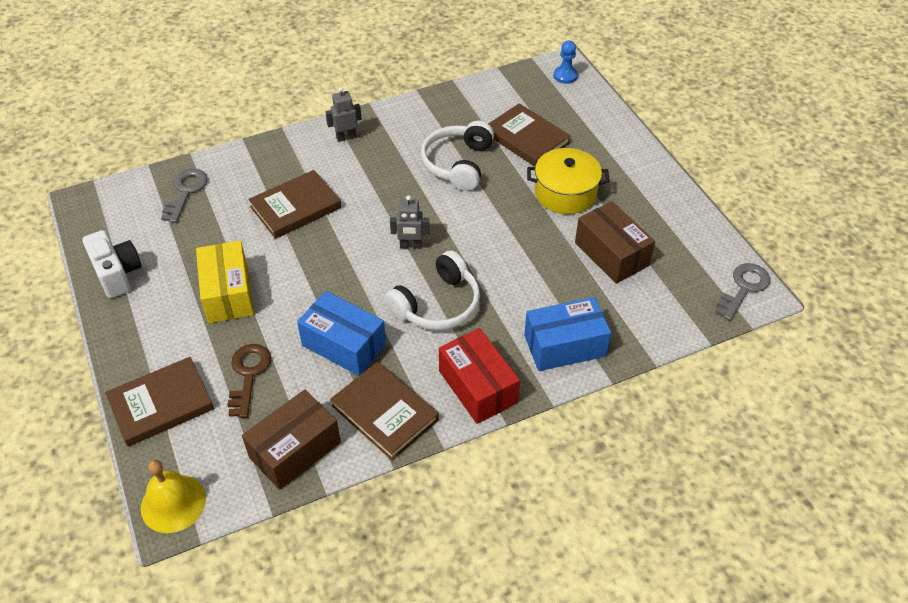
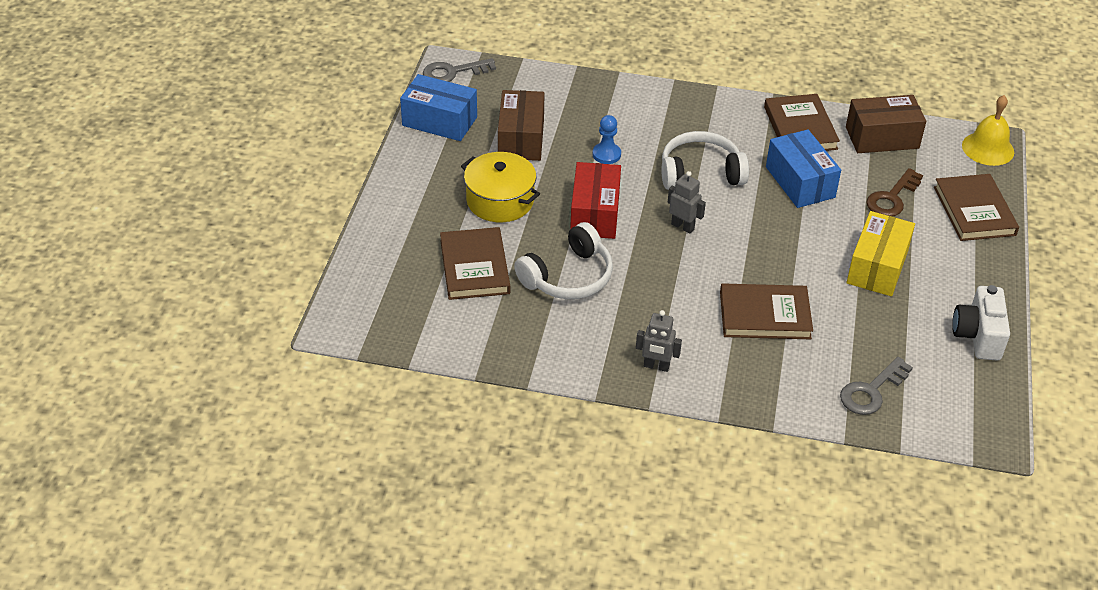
camera: 145 degrees left, 5 degrees down
brown book [105,357,214,447] -> brown book turned 75 degrees clockwise [934,174,1019,241]
red box [439,328,520,424] -> red box moved to [570,162,621,239]
blue box [524,297,611,371] -> blue box moved to [400,74,477,141]
blue pawn [553,41,578,84] -> blue pawn moved to [592,115,621,164]

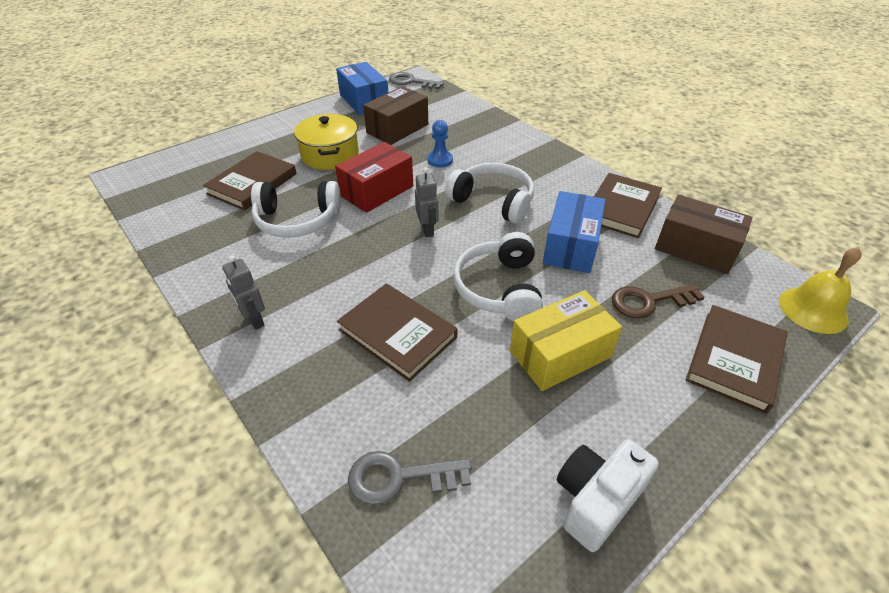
camera: 40 degrees right, 0 degrees up
none -> white headphones [453,232,543,321]

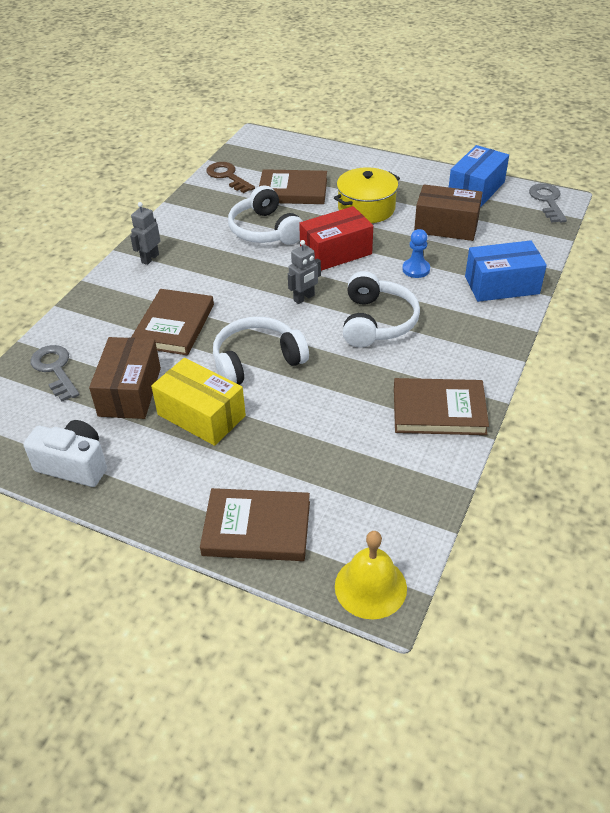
camera: 65 degrees right, 0 degrees up
red box [335,142,413,213] -> red box turned 45 degrees counterclockwise [299,206,373,271]
blue box [543,191,606,273] -> blue box moved to [465,240,547,302]
brown key [612,284,705,319] -> brown key moved to [206,162,255,193]
brown box [655,195,753,274] -> brown box moved to [89,337,161,419]

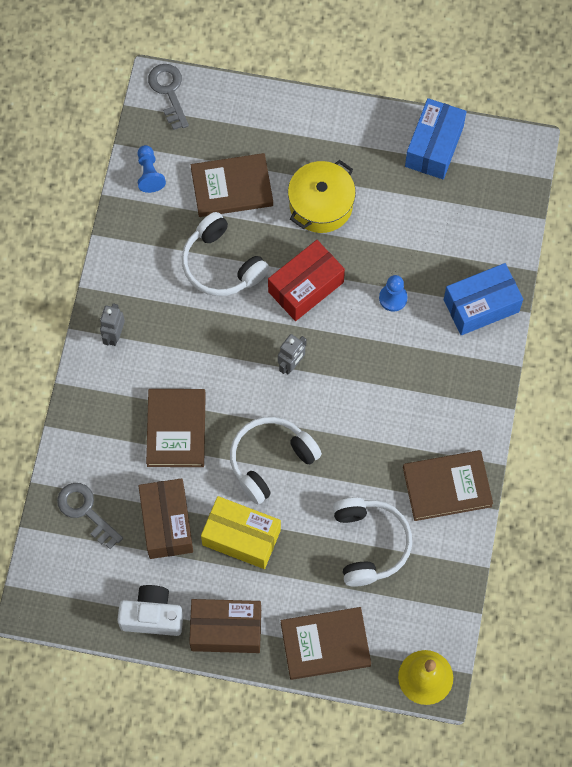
camera: 15 degrees left, 25 degrees up
brown key [206,162,255,193] -> blue pawn [137,145,166,193]
white headphones [343,271,420,348] -> white headphones moved to [333,498,412,587]
brown box [414,184,483,241] -> brown box moved to [189,599,261,653]
grey key [529,183,567,222] -> grey key moved to [148,64,189,130]

